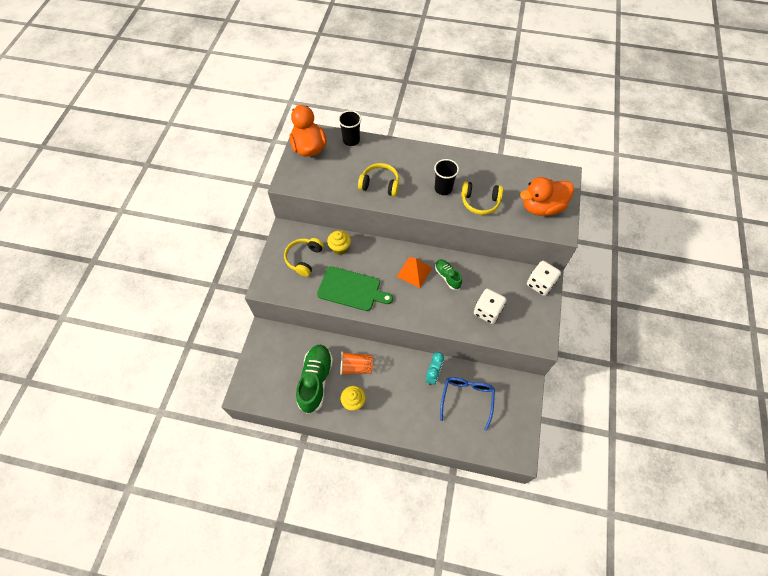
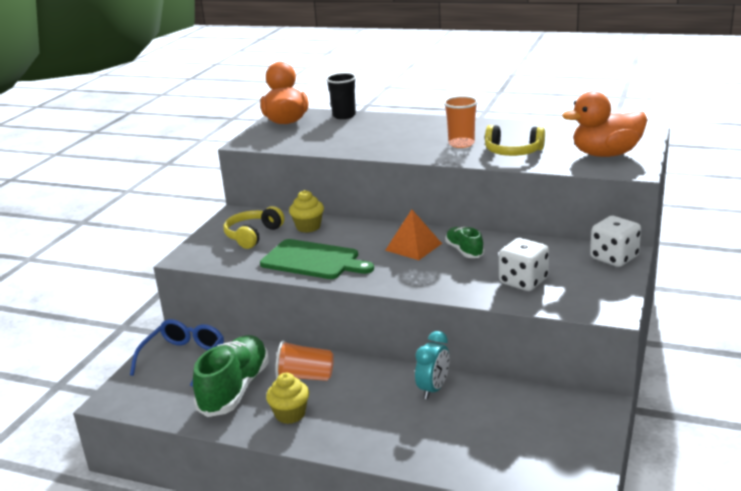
camera: 10 degrees right, 35 degrees down
yellow headphones [358,163,399,196] -> none
black cup [434,159,459,195] -> orange cup [443,96,478,148]
blue glasses [440,377,495,431] -> blue glasses moved to [130,319,224,387]

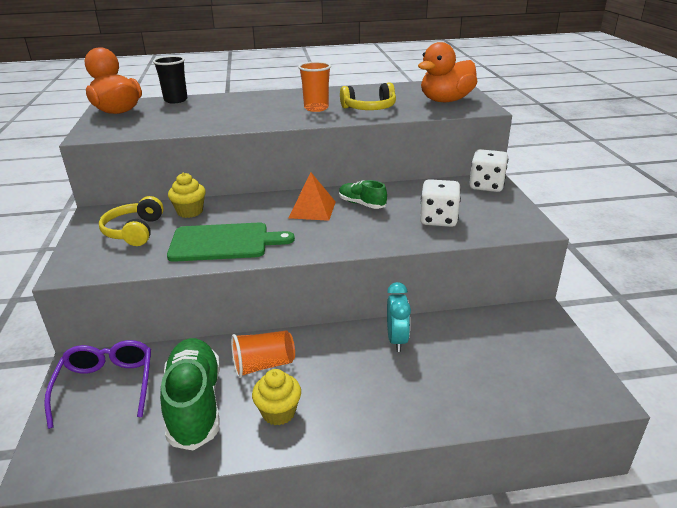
camera: 30 degrees left, 5 degrees up
blue glasses [130,319,224,387] -> purple glasses [44,340,151,429]

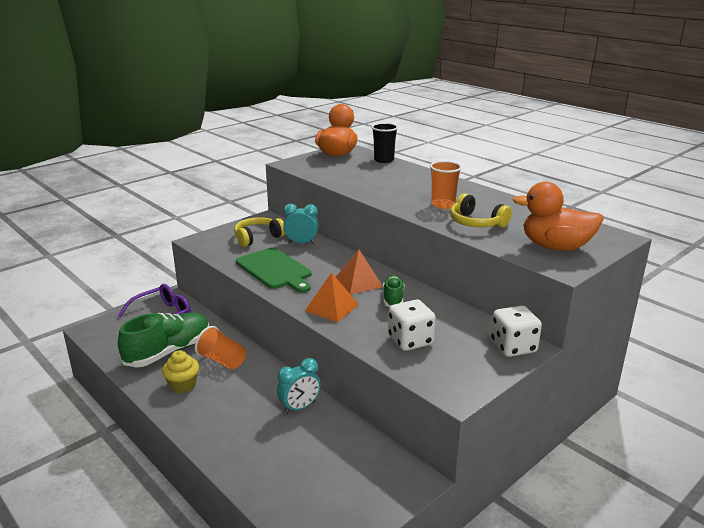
camera: 55 degrees right, 5 degrees down
yellow cupcake [168,173,206,218] -> turquoise clock [283,204,319,244]
none -> orange pyramid [305,272,359,322]

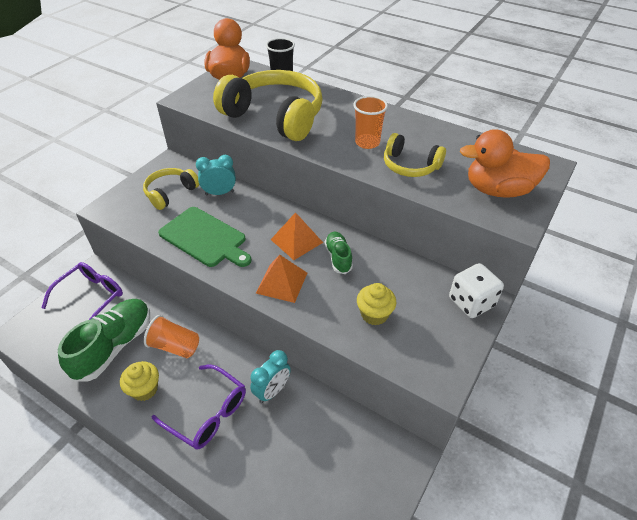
camera: 15 degrees left, 20 degrees up
white dice [388,300,436,351] -> yellow cupcake [357,283,396,326]
none -> purple glasses [152,365,246,450]
none -> yellow headphones [213,70,323,141]

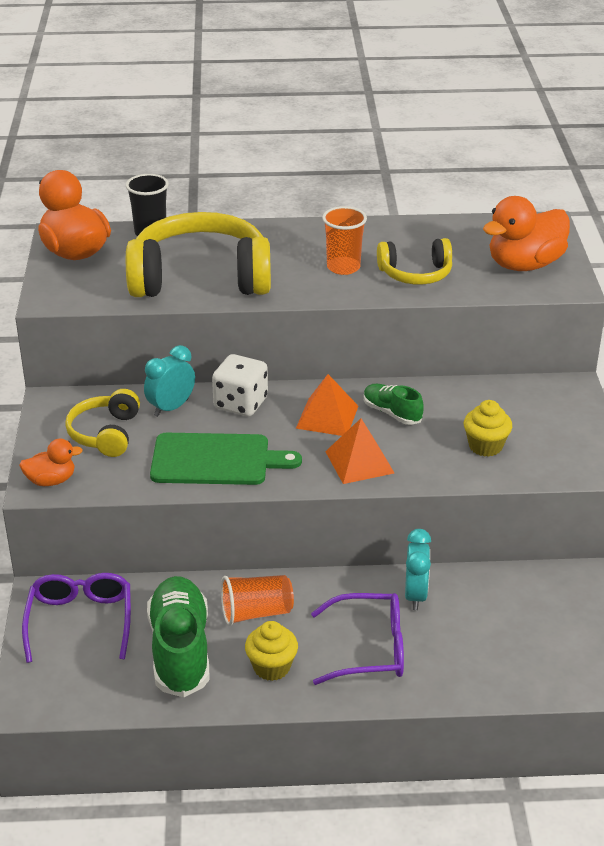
camera: 35 degrees left, 10 degrees down
white dice [449,263,504,318] -> white dice moved to [212,354,268,416]
none -> orange duck [19,439,83,486]

